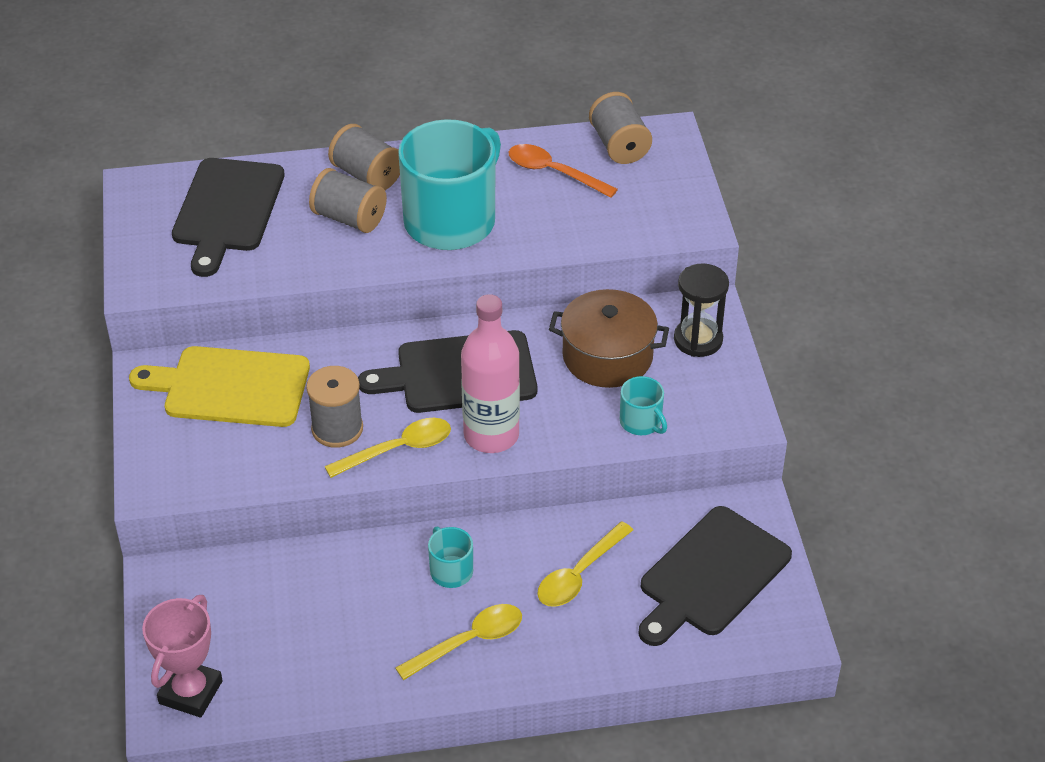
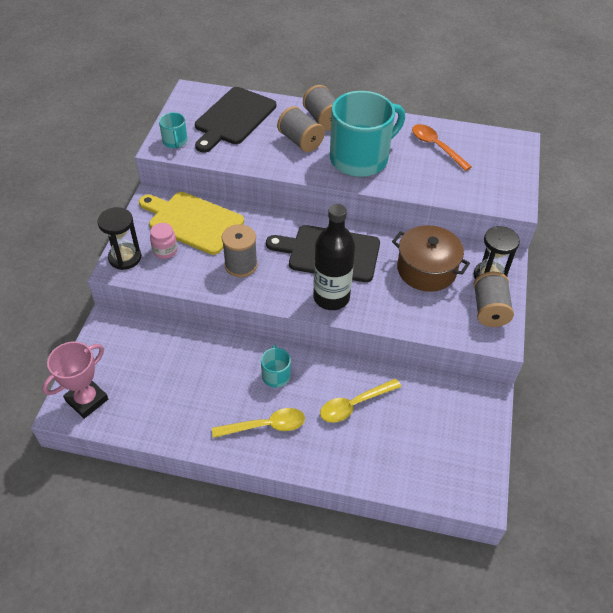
camera: 20 degrees right, 5 degrees up
yellow spoon [324,418,451,478] -> none
pink bottle [461,294,520,453] -> black bottle [313,204,355,310]
grey spool [589,92,652,164] -> grey spool moved to [474,272,514,327]
turquoise mug [620,376,667,435] -> turquoise mug moved to [159,112,187,148]
black cutting board [638,506,792,646] -> none
none -> black hourglass [98,207,141,270]
none -> pink jar [150,223,178,259]

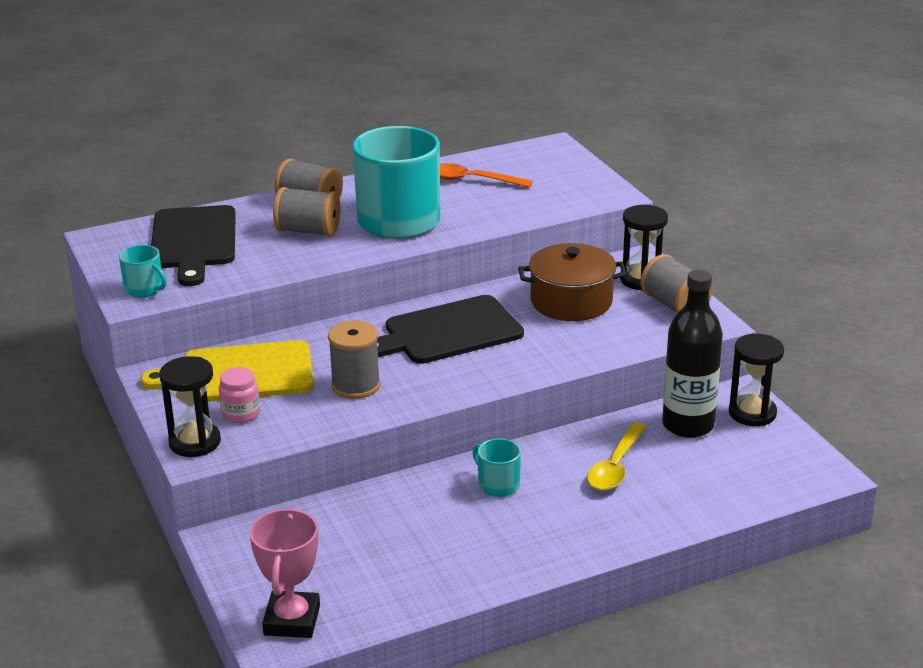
camera: 35 degrees left, 20 degrees down
yellow spoon [212,408,305,438] -> none
black bottle [313,204,355,310] -> black bottle moved to [662,270,723,438]
none -> black hourglass [729,334,784,426]

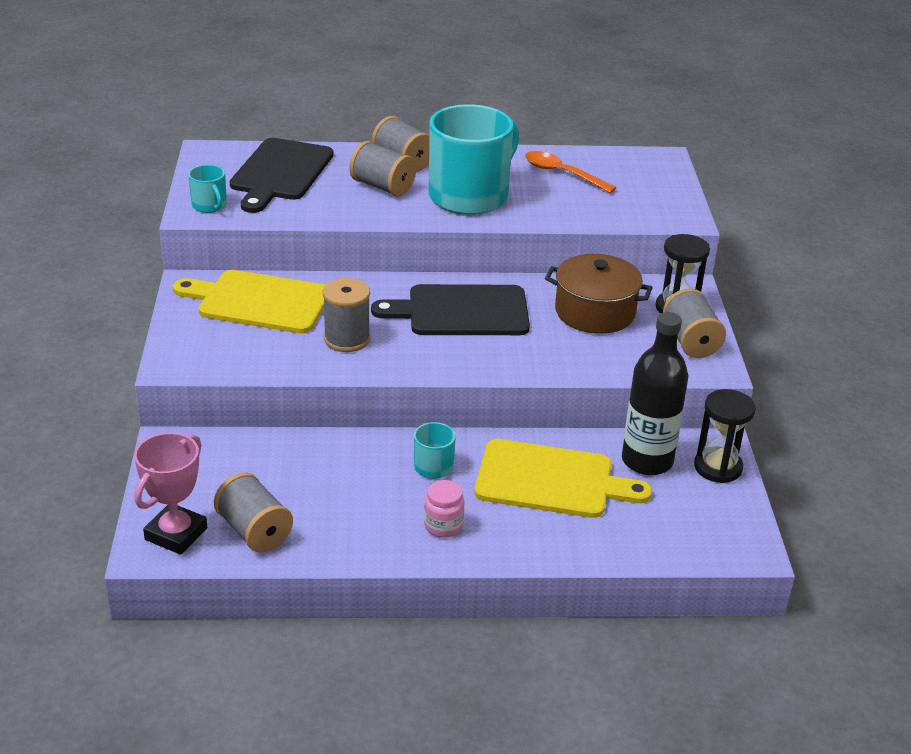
camera: 20 degrees right, 5 degrees up
black hourglass [159,356,221,457] -> none
pink jar [219,367,260,423] -> pink jar moved to [424,480,464,538]
yellow spoon [587,422,646,491] -> yellow cutting board [474,439,652,518]
none -> grey spool [214,472,293,552]

